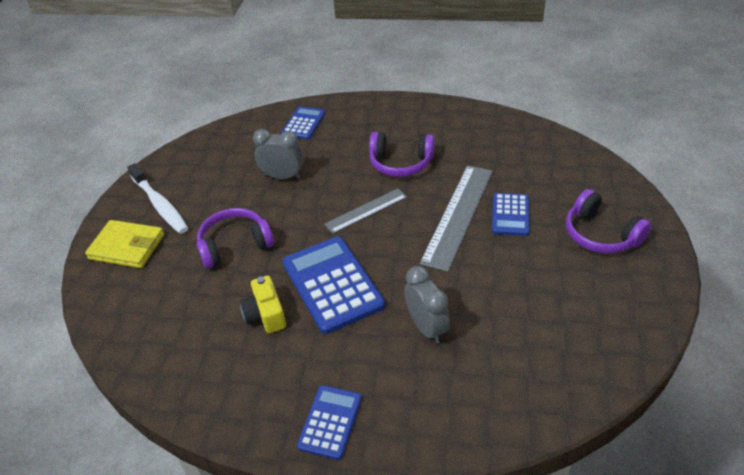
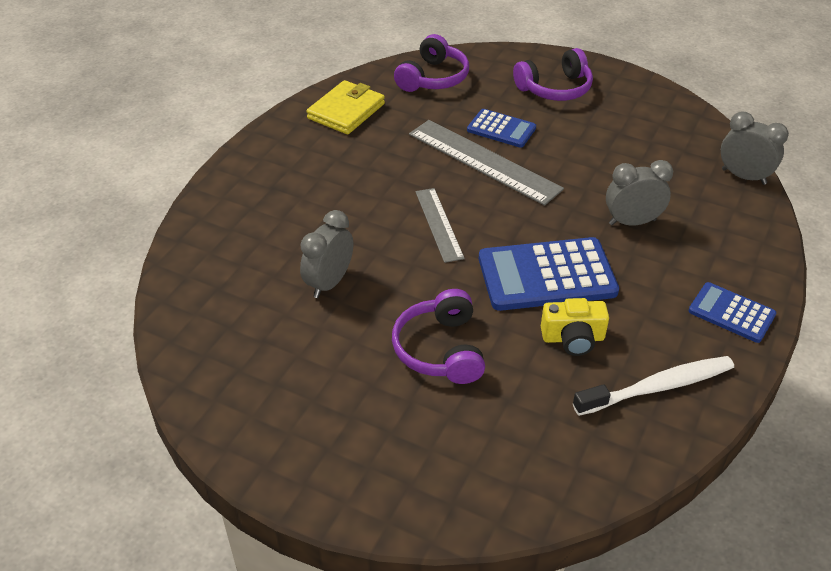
camera: 75 degrees left, 0 degrees up
yellow wallet [85,220,164,268] -> yellow wallet moved to [306,80,385,134]
white toothbrush [127,163,188,234] -> white toothbrush moved to [573,356,734,416]
blue calculator [281,106,325,139] -> none
purple headphones [369,132,435,177] -> purple headphones moved to [394,34,469,92]
none -> grey clock [721,112,789,185]

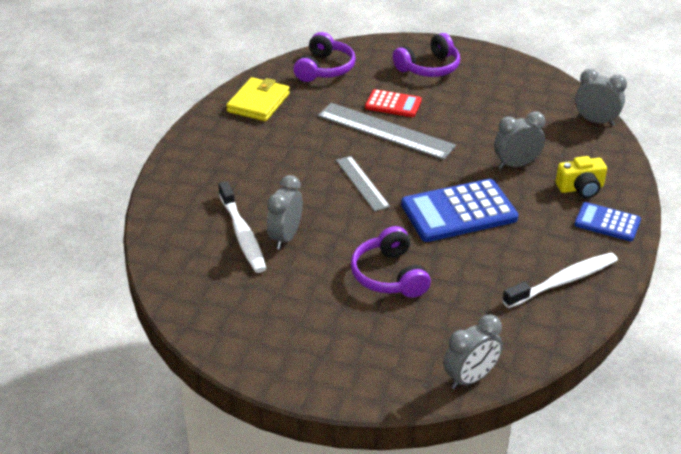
camera: 10 degrees left, 5 degrees down
blue calculator [467,109,536,148] -> red calculator [365,89,422,117]
yellow camera [541,298,609,356] -> yellow camera moved to [555,156,607,198]
none -> white toothbrush [218,181,266,273]
none -> grey clock [443,314,503,389]

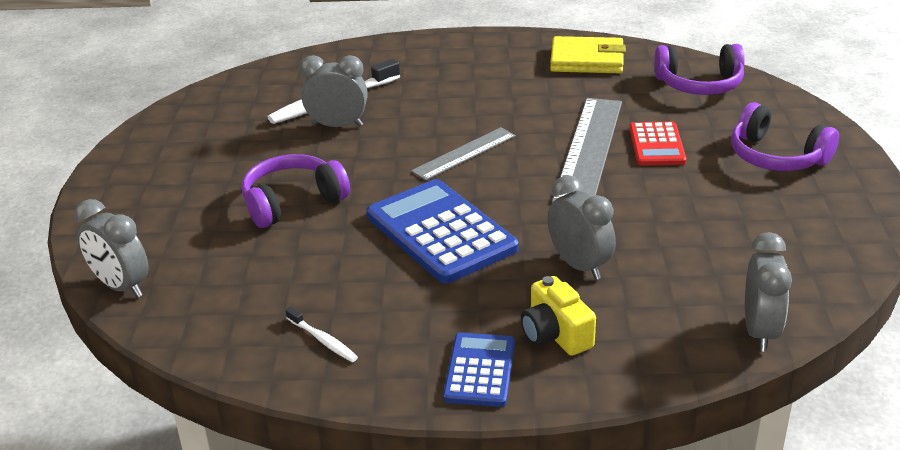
camera: 75 degrees right, 5 degrees down
white toothbrush [502,253,618,308] -> white toothbrush [286,307,358,362], size x0.50

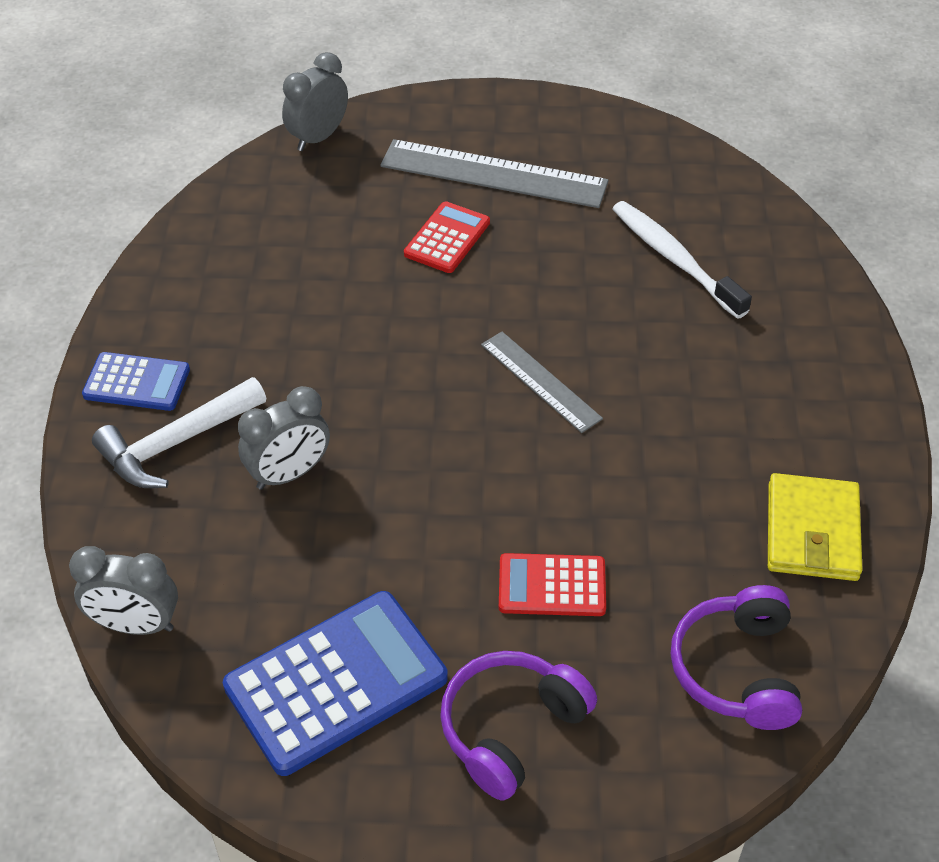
camera: 90 degrees right, 15 degrees up
purple headphones [242,154,350,228] -> red calculator [404,201,490,273]
white toothbrush [286,307,358,362] -> none
grey clock [300,55,368,127] -> none
blue calculator [366,179,519,284] -> blue calculator moved to [223,591,448,776]
yellow camera [521,276,596,356] -> white hammer [92,377,266,488]
grey ruler [552,98,622,203] -> grey ruler moved to [380,139,609,208]

